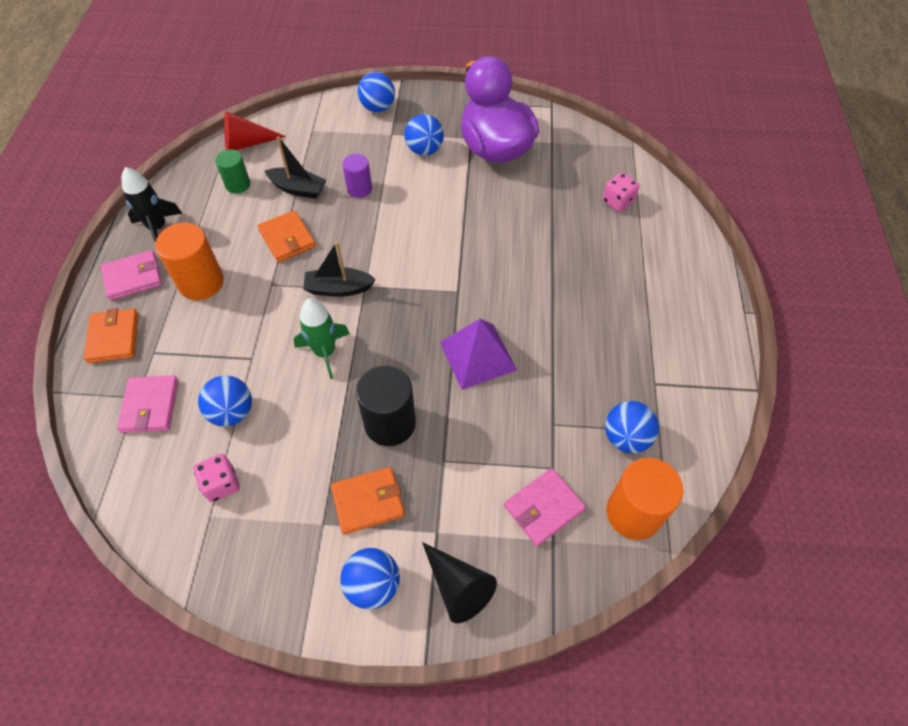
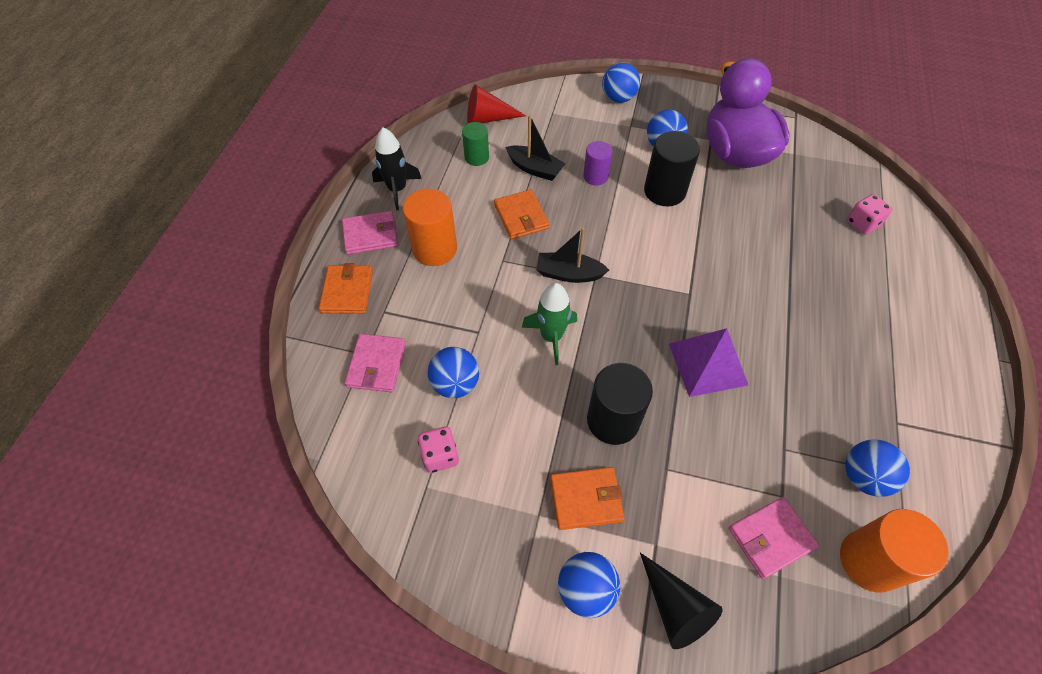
camera: 10 degrees right, 0 degrees up
none -> black cylinder [644,131,700,206]

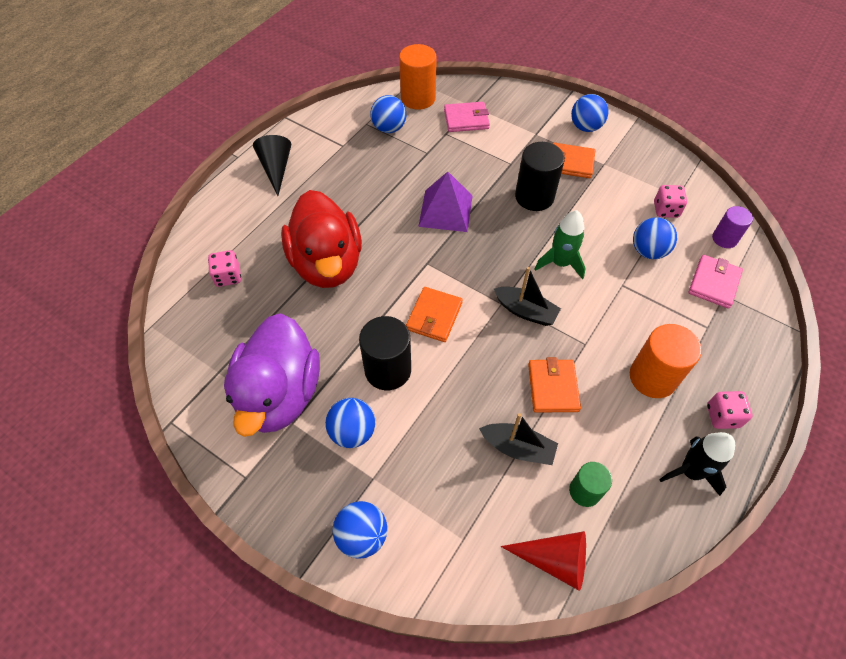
camera: 160 degrees left, 0 degrees up
orange wallet [319,263,373,314] -> orange wallet moved to [406,287,463,342]
pink wallet [342,211,398,255] -> pink dice [707,391,753,429]
black boat [506,115,566,181] -> black boat turned 150 degrees clockwise [479,413,558,465]
purple cylinder [583,141,613,185] -> purple cylinder moved to [712,206,753,248]
black cone [640,553,723,649] -> black cone moved to [253,135,291,196]
none -> red duck [281,190,362,288]

